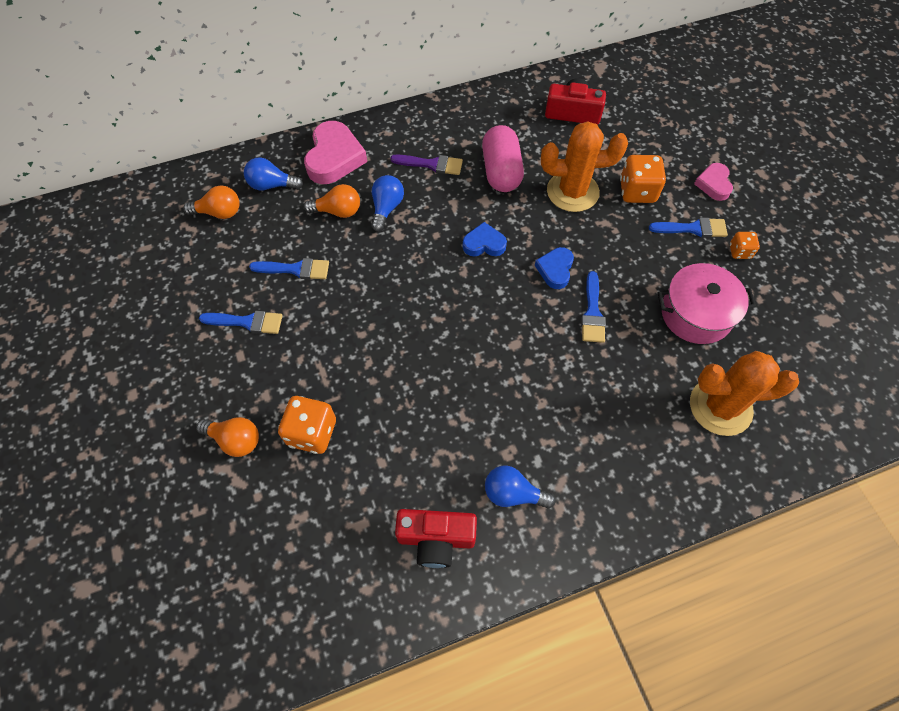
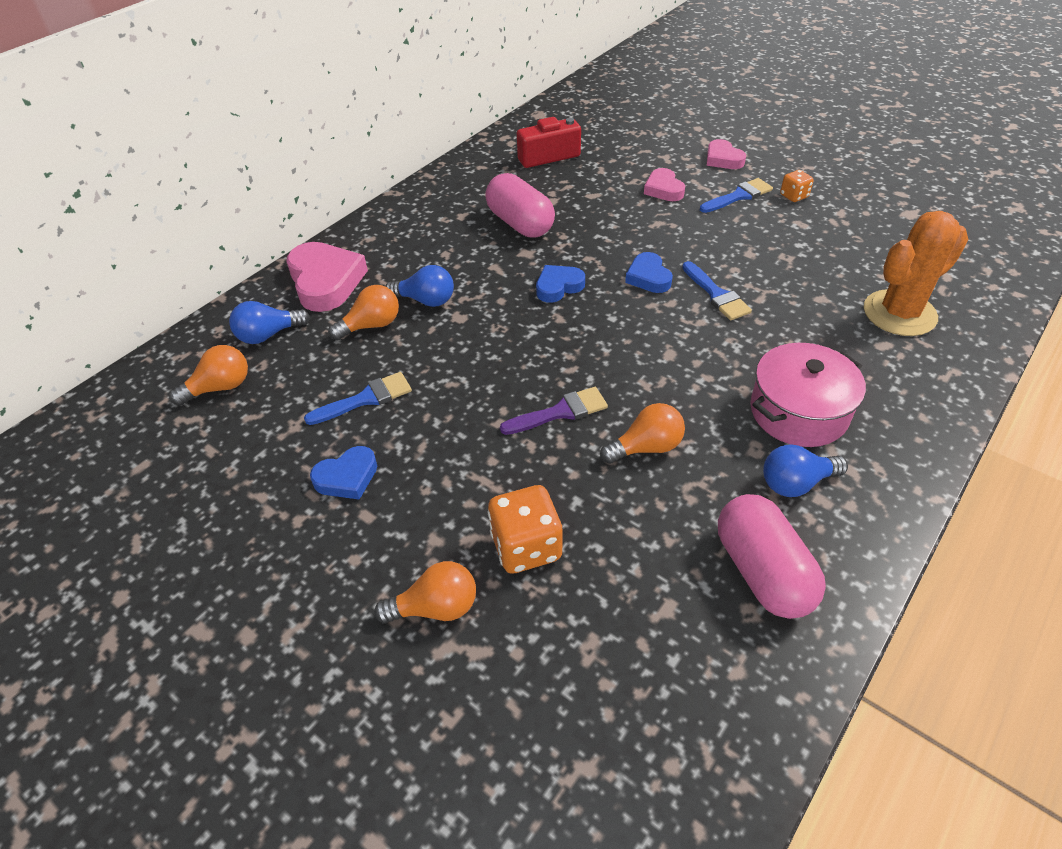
camera: 30 degrees left, 15 degrees down
blue brush [199,311,283,334] -> blue heart [310,446,377,500]
blue light bulb [371,175,404,232] -> blue light bulb turned 120 degrees clockwise [385,265,454,307]
purple brush [390,154,463,175] -> purple brush moved to [500,387,608,435]
red camera [395,509,477,568] -> pink capsule [718,494,826,619]
orange cactus [541,121,628,212] -> none
orange dice [620,155,666,203] -> pink heart [644,168,685,201]
pink pot [657,263,756,344] -> pink pot moved to [750,343,866,447]
none -> orange light bulb [600,403,685,464]

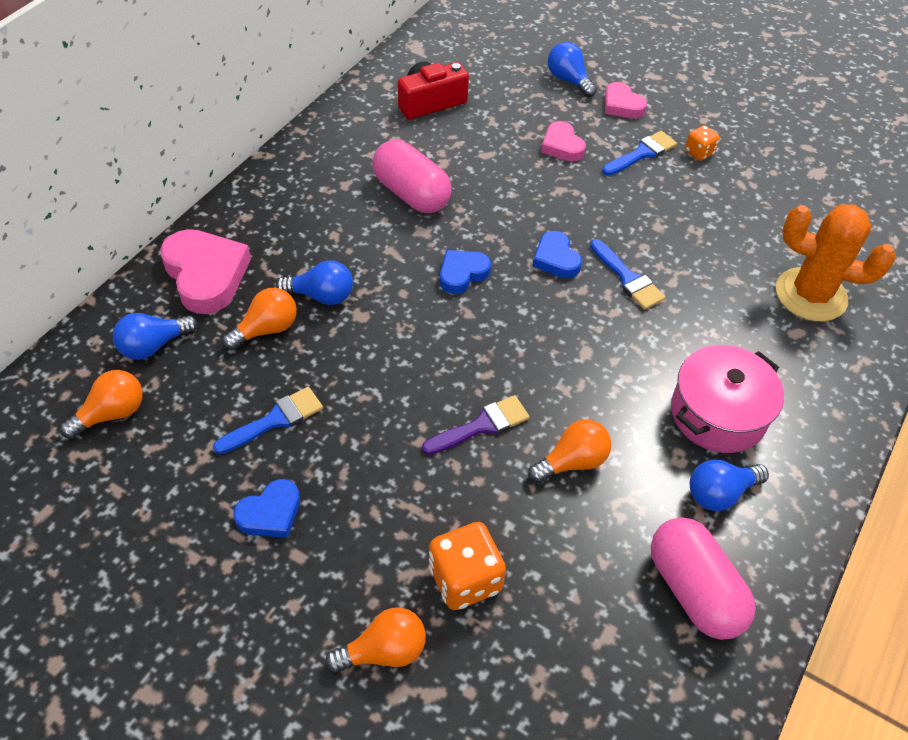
camera: 10 degrees left, 5 degrees up
orange cactus [864,211,968,336] -> orange cactus turned 60 degrees clockwise [776,204,895,322]
none -> blue light bulb [548,42,597,97]

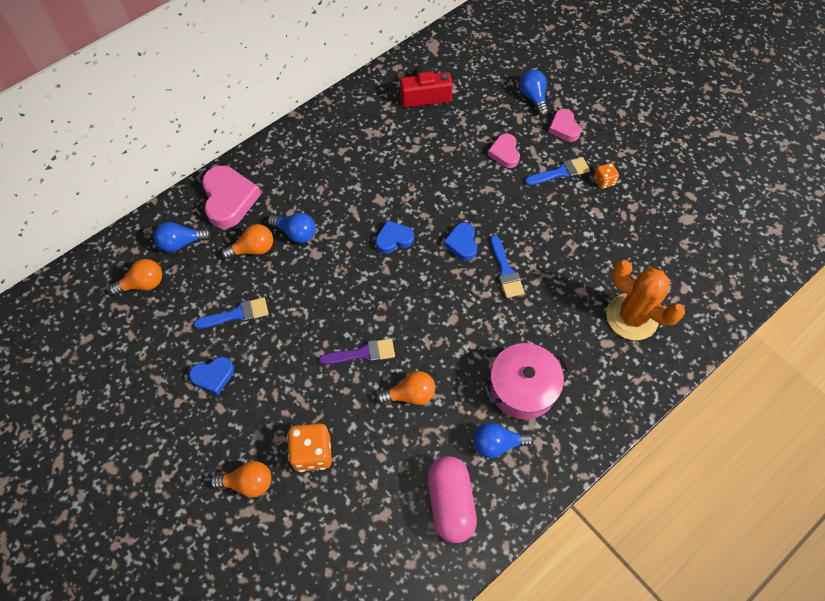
camera: 20 degrees right, 10 degrees up
pink capsule [372,140,452,213] -> none

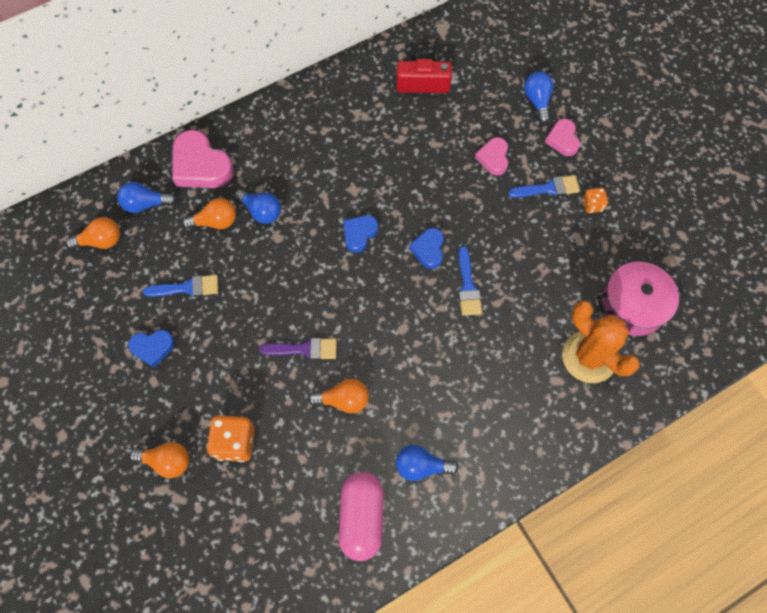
camera: 10 degrees right, 5 degrees up
pink heart [202,166,261,228] -> pink heart turned 135 degrees clockwise [172,130,234,188]
blue heart [375,220,414,254] -> blue heart turned 45 degrees counterclockwise [343,215,378,253]
pink pot [483,343,570,420] -> pink pot moved to [597,262,686,336]

